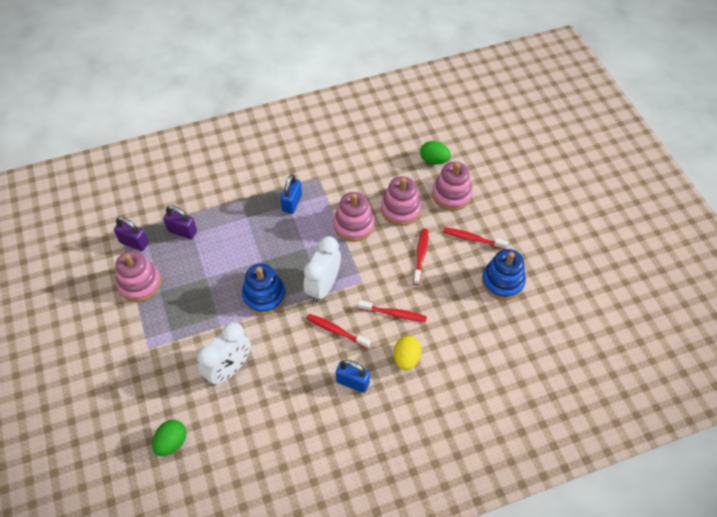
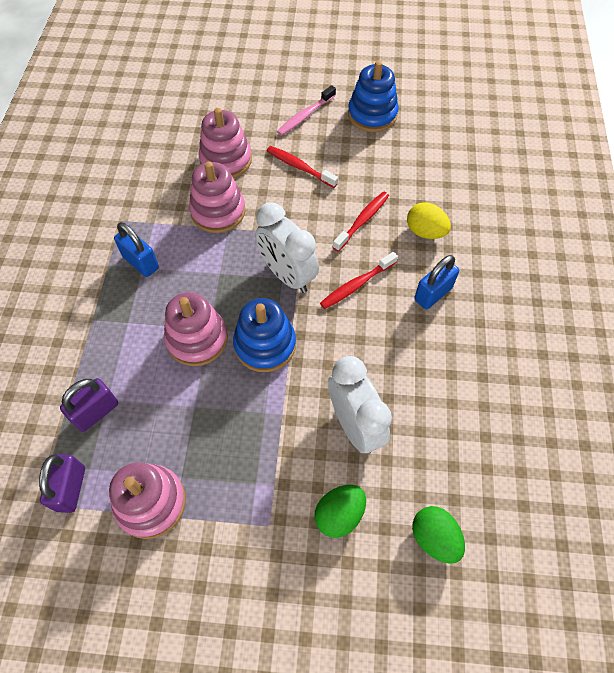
camera: 65 degrees left, 5 degrees up
purple padlock [114,217,149,251] -> purple padlock turned 45 degrees counterclockwise [39,454,85,513]
green egg [420,141,451,165] -> green egg moved to [314,485,366,538]
pink stacking toy [432,162,473,211] -> pink stacking toy moved to [164,292,228,366]
red toothbrush [443,227,508,249] -> pink toothbrush [277,85,336,136]

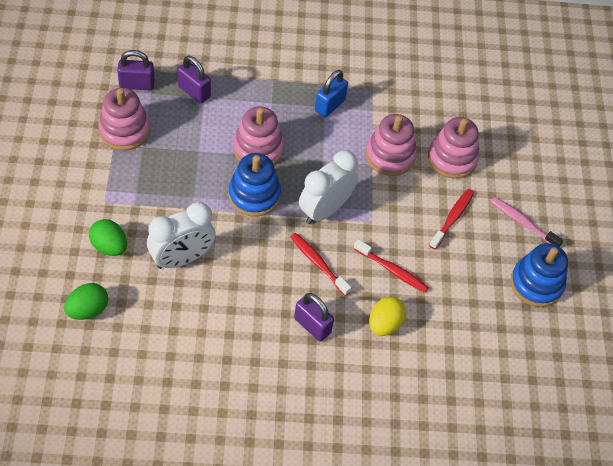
camera: 80 degrees right, 5 degrees down
blue padlock [414,255,459,309] -> purple padlock [294,293,334,342]

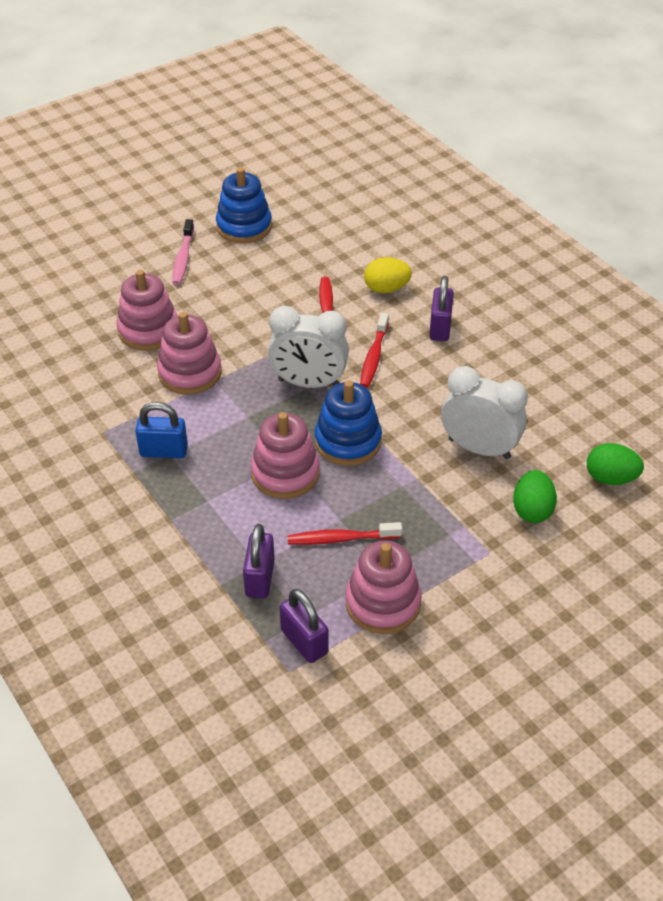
camera: 120 degrees left, 10 degrees down
red toothbrush [429,189,474,249] -> red toothbrush moved to [288,522,402,545]

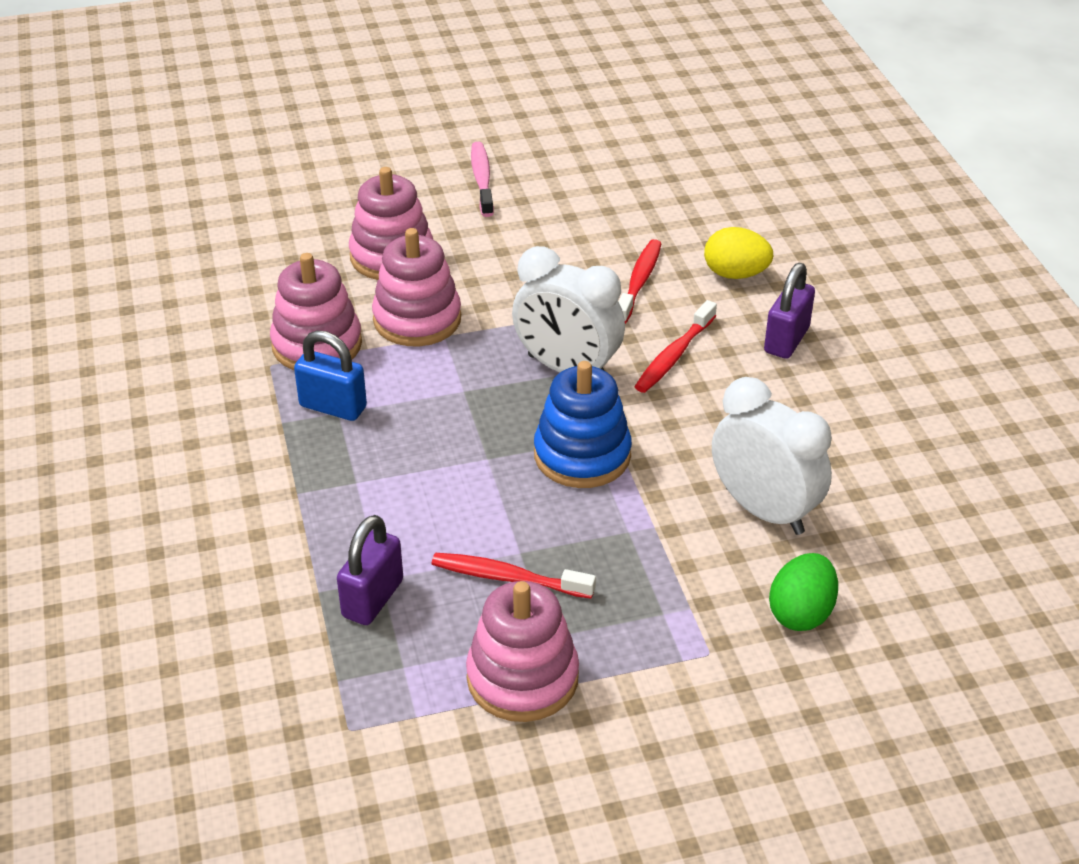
camera: 20 degrees right, 5 degrees down
pink toothbrush [172,219,194,285] -> pink toothbrush turned 150 degrees clockwise [471,142,494,217]
blue stacking toy [216,167,272,243] -> none
pink stacking toy [251,412,320,499] -> pink stacking toy moved to [270,253,362,370]
purple padlock [280,589,328,663] -> none
green egg [587,443,644,485] -> none

